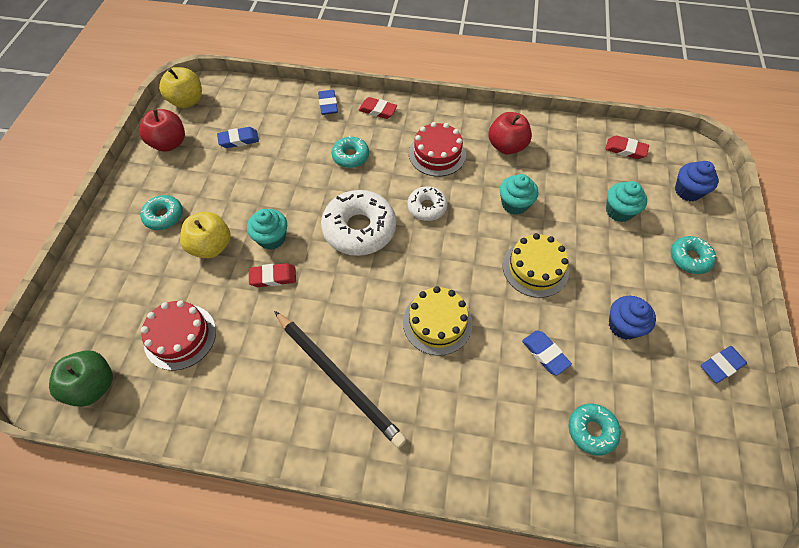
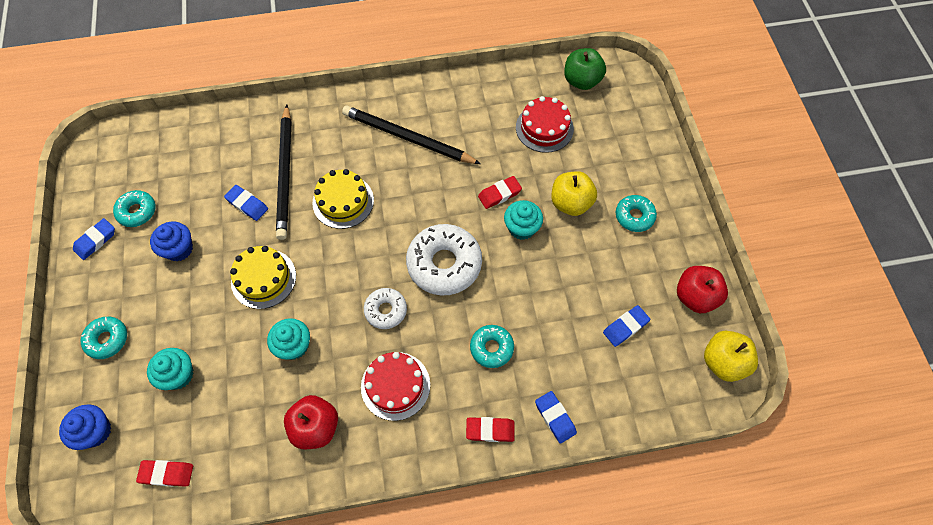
camera: 160 degrees right, 5 degrees up
turquoise donut [568,404,621,456] -> turquoise donut moved to [113,190,156,227]
none -> black pencil [276,105,291,240]

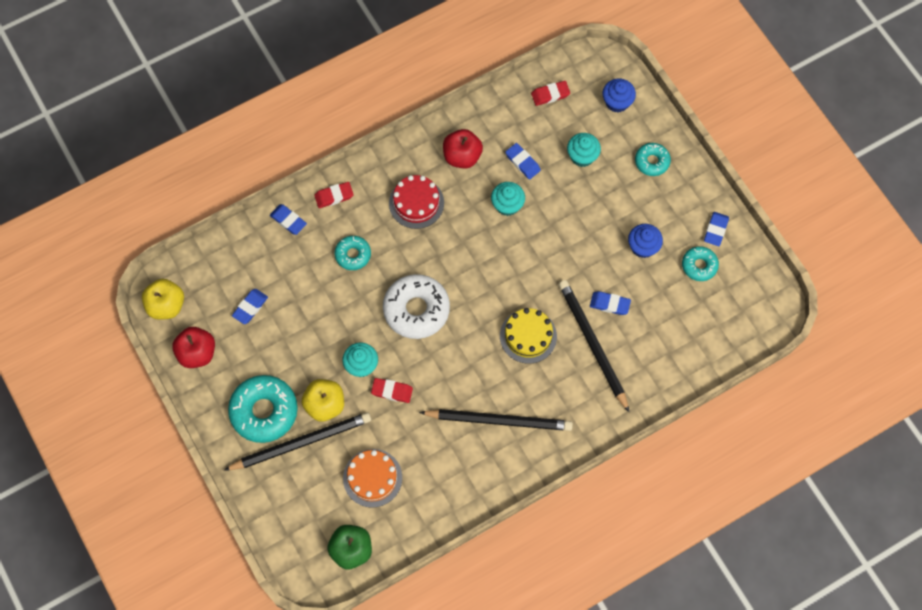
camera: 160 degrees right, 5 degrees up
yellow cake [230,246,296,309] -> none
white donut [364,288,407,329] -> none
red eraser [478,176,522,209] -> red eraser turned 60 degrees clockwise [371,378,413,403]
red cake [516,96,574,153] -> orange cake [343,449,402,508]
turquoise donut [616,195,657,232] -> turquoise donut [228,375,298,443], size x1.81
none -> black pencil [224,413,371,471]
none -> blue eraser [505,143,541,179]

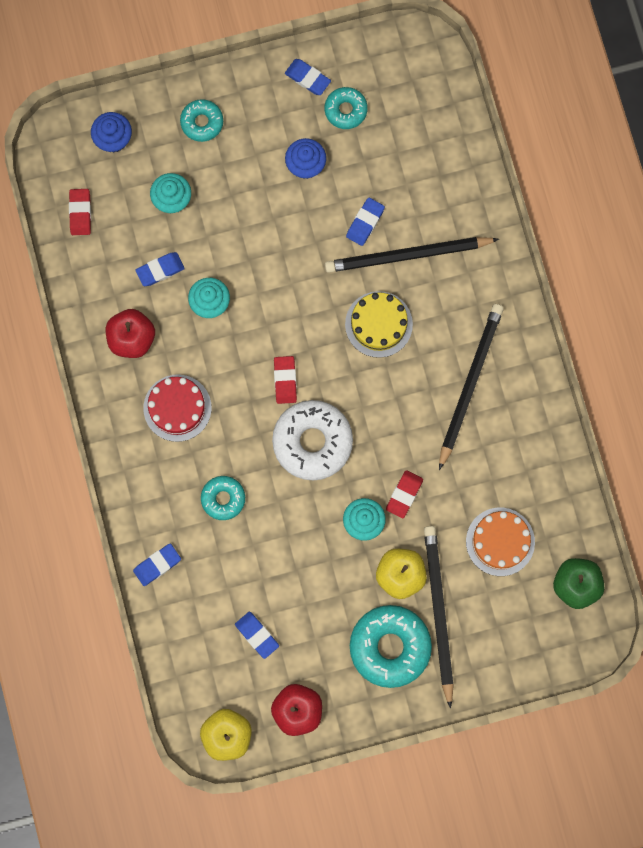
camera: 75 degrees left, 10 degrees up
red eraser [314,182,354,208] -> red eraser moved to [274,356,297,404]

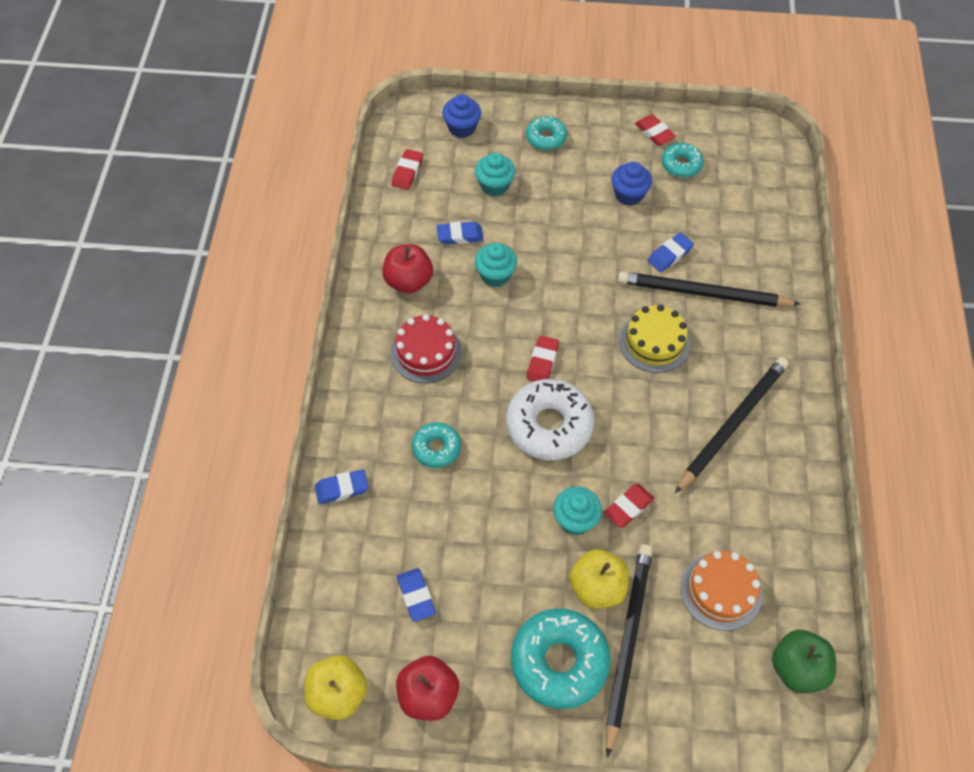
camera: 20 degrees right, 20 degrees down
blue eraser [285,59,331,95] -> red eraser [635,114,676,146]

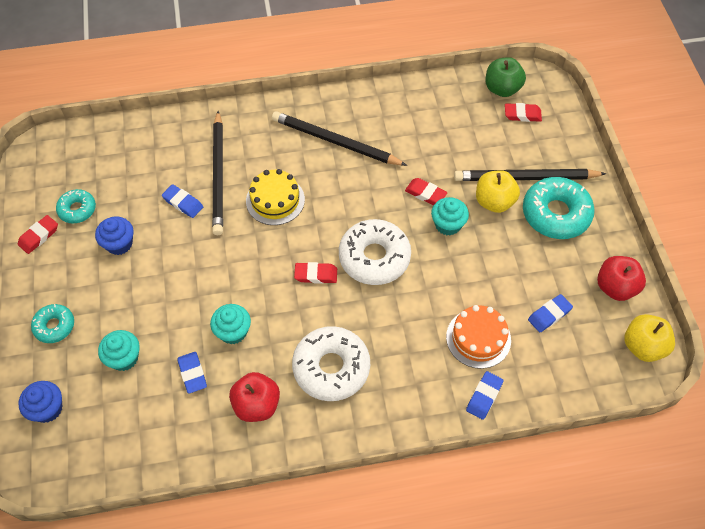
camera: 105 degrees left, 0 degrees up
blue eraser [315,469,369,504] -> blue eraser turned 60 degrees clockwise [466,371,504,420]
red cake [390,314,462,384] -> white donut [292,326,370,401]
red eraser [391,149,423,190] -> red eraser moved to [505,103,542,122]
turquoise donut [412,422,461,468] -> none
orange cake [681,551,762,631] -> orange cake moved to [446,305,511,369]

